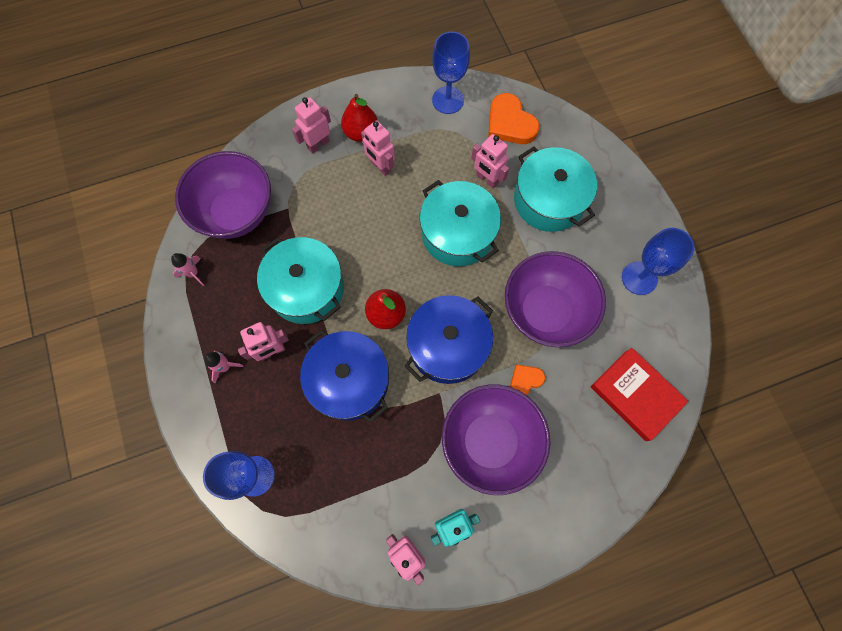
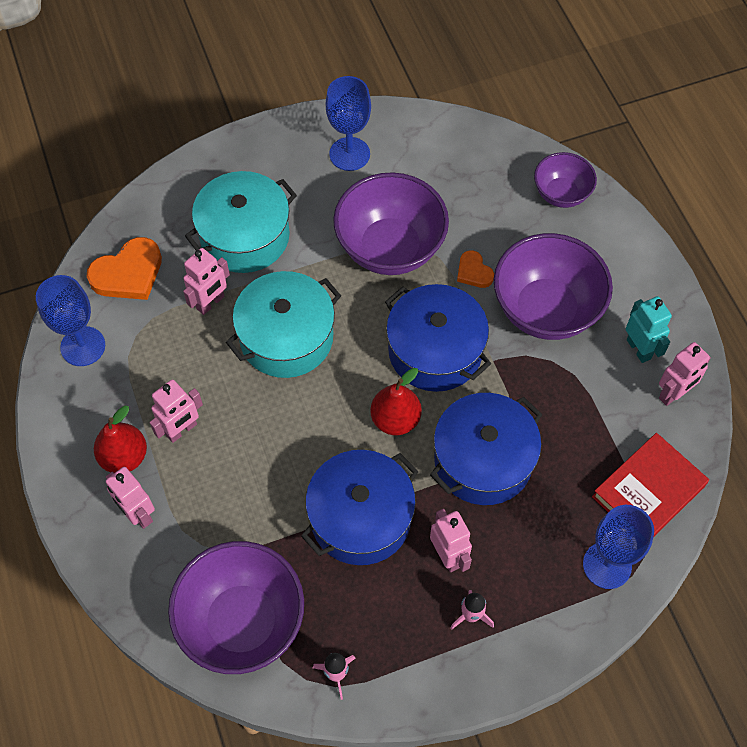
camera: 90 degrees left, 10 degrees down
turquoise pot [257,237,344,324] -> blue pot [301,450,419,565]
red book [591,348,688,441] -> red book moved to [592,433,709,536]
none -> purple bowl [534,152,597,208]

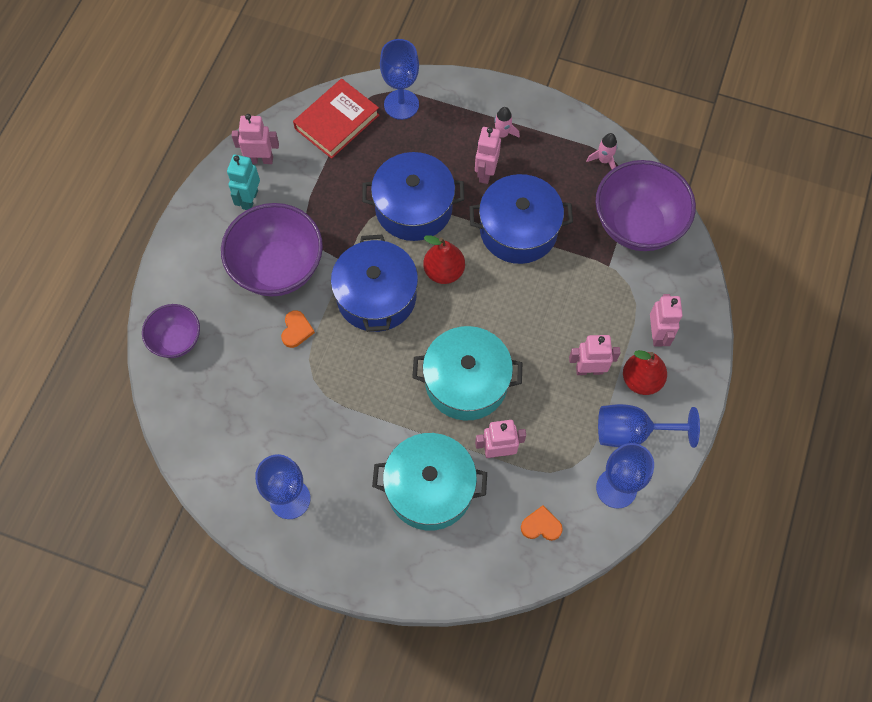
camera: 140 degrees left, 5 degrees up
orange heart [87,237,162,300] -> orange heart [521,505,563,541], size x0.55
purple bowl [333,172,449,275] -> none
red book [592,433,709,536] -> red book turned 45 degrees counterclockwise [293,79,379,159]
none -> blue goblet [598,404,700,448]

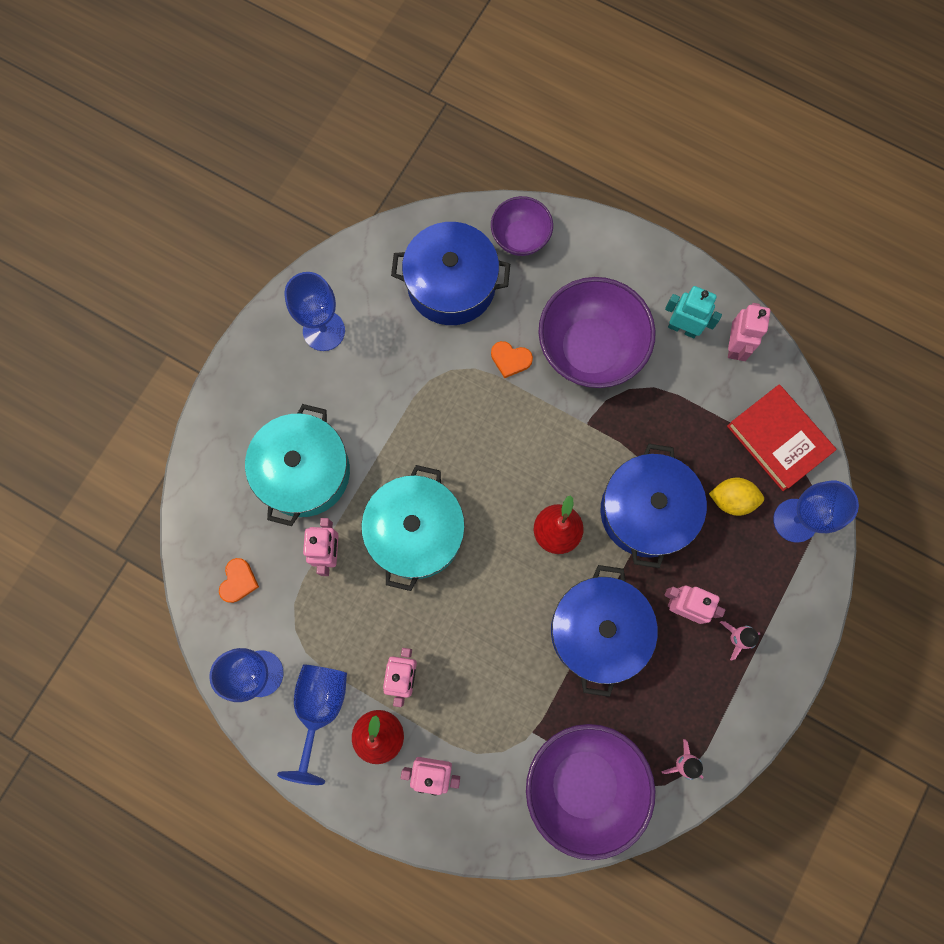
camera: 100 degrees right, 10 degrees up
blue pot [331,235,418,332] -> blue pot moved to [391,222,510,325]
none -> yellow lemon [709,478,764,516]

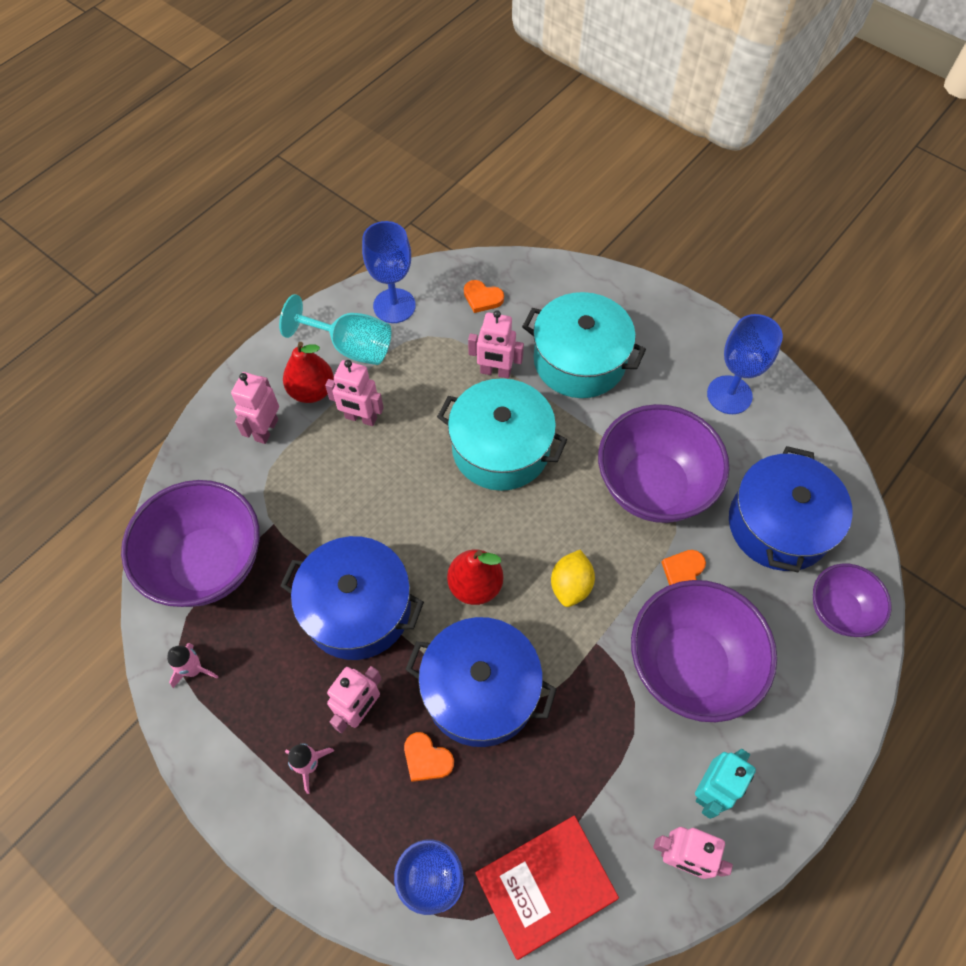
camera: 100 degrees right, 15 degrees down
blue goblet [277,664,347,785] -> turquoise goblet [279,294,391,365]
yellow lemon [709,478,764,516] -> yellow lemon moved to [551,550,595,607]
none -> orange heart [404,732,454,782]
none -> purple bowl [598,404,730,523]

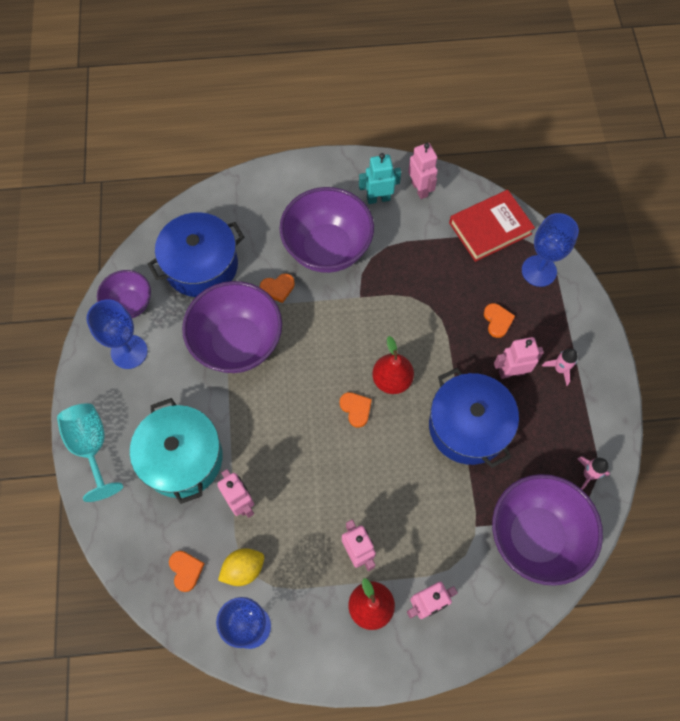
camera: 135 degrees left, 5 degrees up
turquoise goblet [279,294,391,365] -> turquoise goblet moved to [57,403,123,502]
blue pot [405,617,557,747] -> none
turquoise pot [437,378,567,491] -> none
red book [475,815,619,960] -> red book turned 45 degrees counterclockwise [449,190,535,262]
yellow lemon [551,550,595,607] -> yellow lemon moved to [218,548,264,586]
purple bowl [813,563,891,637] -> purple bowl moved to [97,270,151,318]
none -> orange heart [340,392,372,428]

